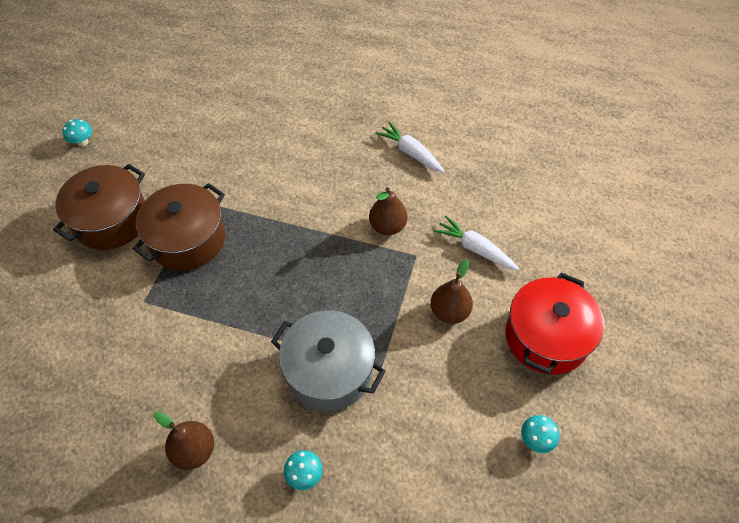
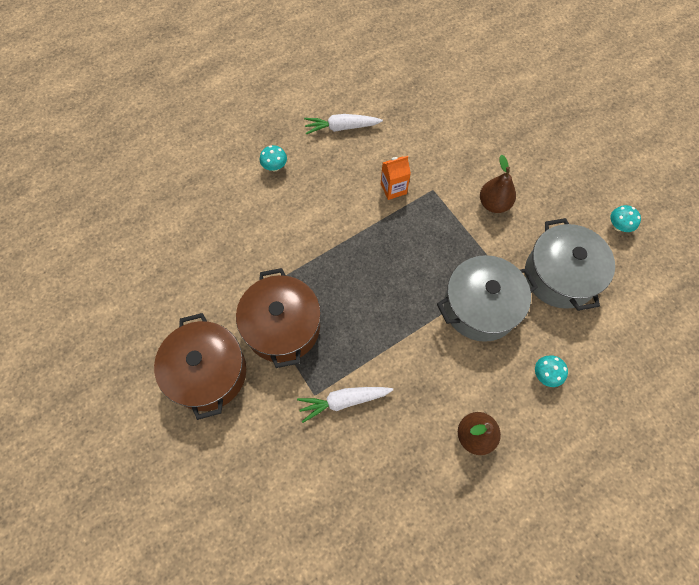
camera: 50 degrees left, 10 degrees up
turquoise mushroom [62,119,92,146] -> turquoise mushroom moved to [260,145,287,171]
brown pear [369,187,407,235] -> orange carton [381,156,411,200]
white carrot [434,216,519,271] -> white carrot moved to [297,387,393,423]
red pot [505,273,604,375] -> none
none -> grey pot [525,218,615,311]

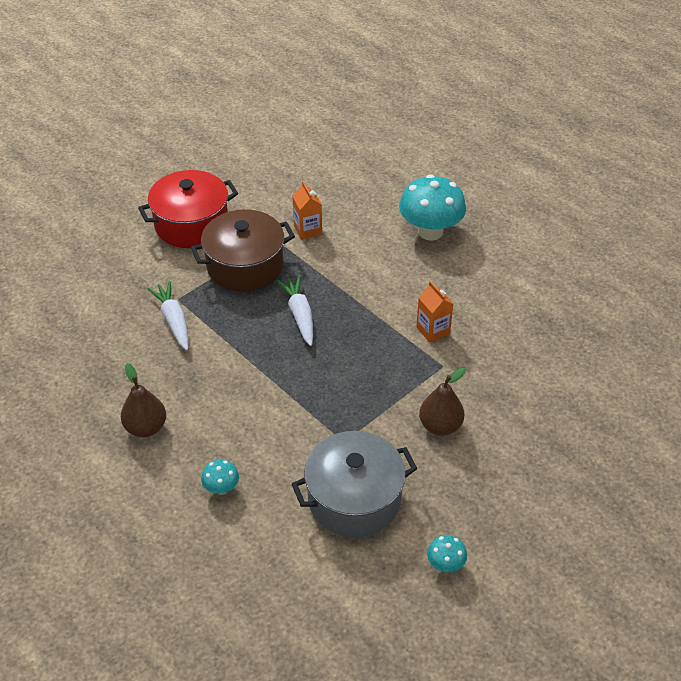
camera: 80 degrees right, 20 degrees down
brown pot [154,313,246,420] -> red pot [138,170,238,248]
turquoise mushroom [260,145,287,171] -> turquoise mushroom [399,175,466,241], size x2.18
white carrot [304,114,383,134] -> white carrot moved to [277,275,313,346]
grey pot [437,255,538,342] -> none
none -> orange carton [292,181,322,240]

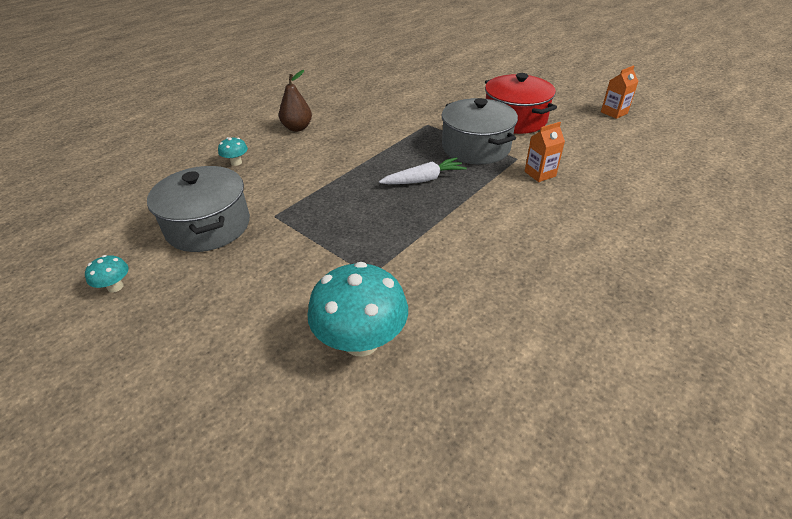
camera: 85 degrees right, 5 degrees down
white carrot [147,281,189,350] -> none
brown pot [191,209,295,292] -> grey pot [441,98,518,164]
turquoise mushroom [399,175,466,241] -> turquoise mushroom moved to [307,262,408,356]
orange carton [416,281,453,343] -> orange carton moved to [601,65,639,119]
brown pear [419,368,466,436] -> none

